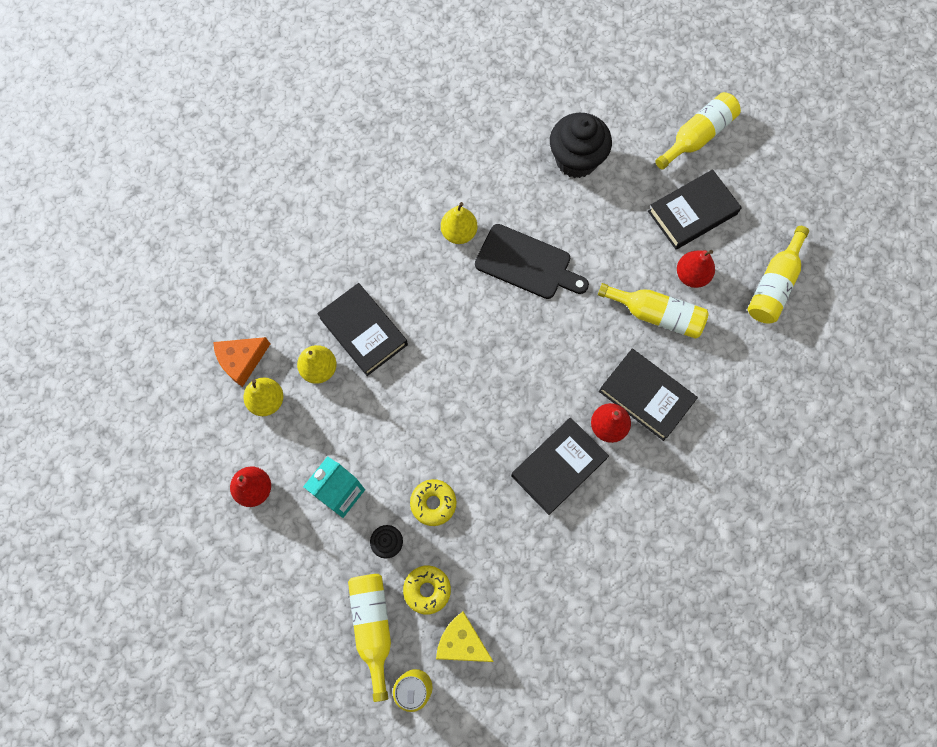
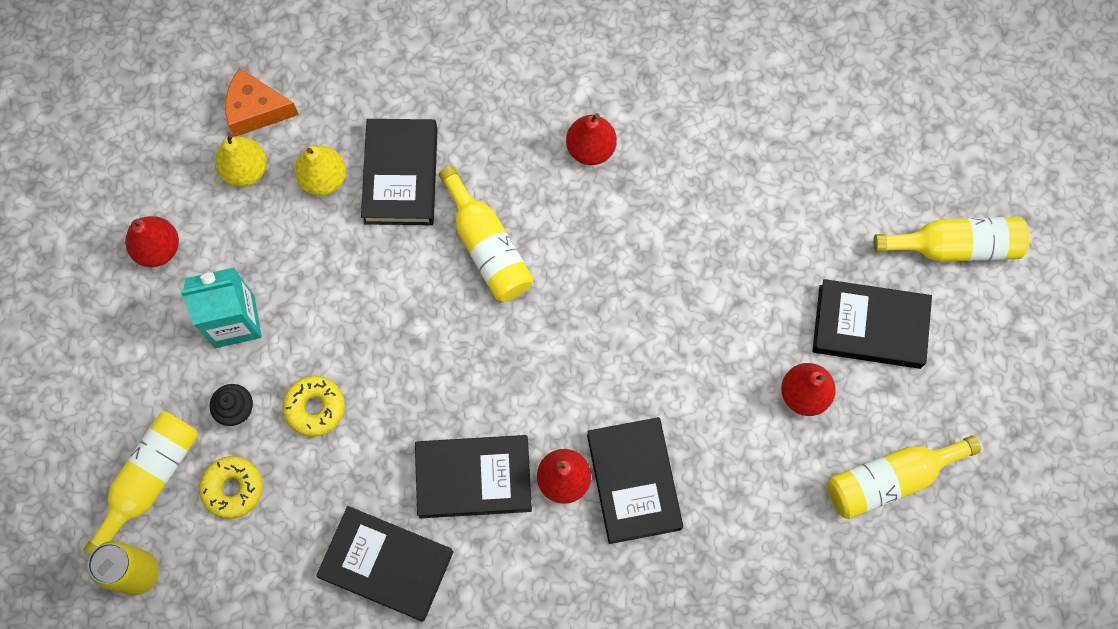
camera: 40 degrees right, 0 degrees up
yellow cheese [436,612,494,662] -> none
yellow pear [441,202,477,244] -> red pear [566,113,617,165]
black cutting board [475,224,589,299] -> none
black cupcake [550,113,612,178] -> none
yellow bottle [598,283,709,339] -> yellow bottle moved to [439,166,533,302]
none -> black book [316,506,454,622]

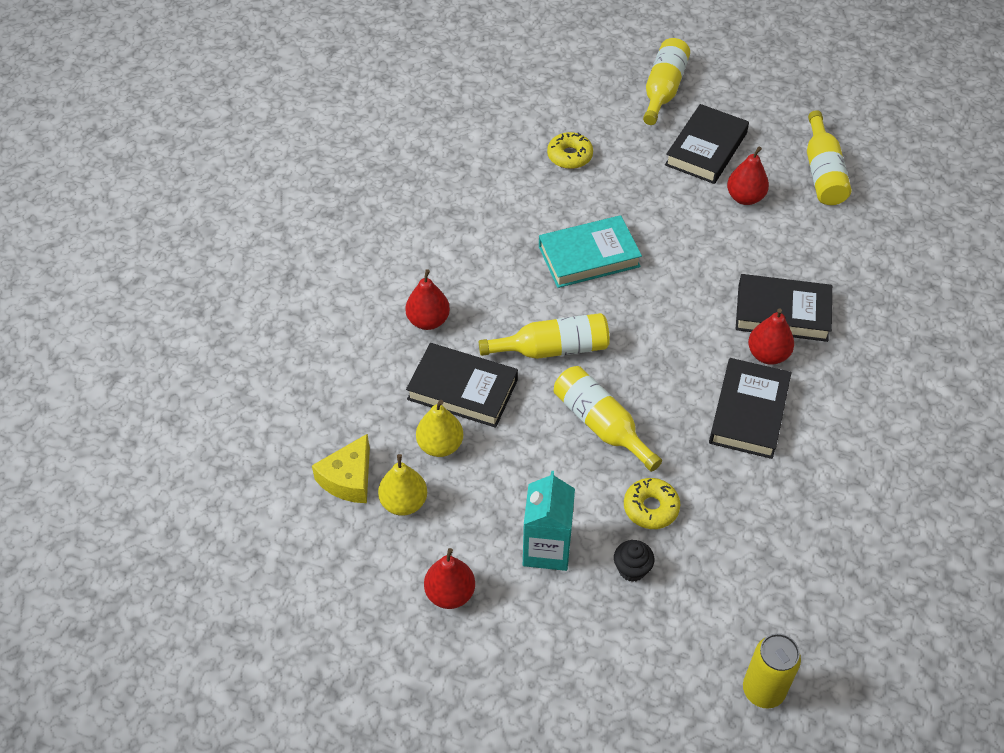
camera: 70 degrees left, 20 degrees down
yellow bottle [83,411,198,555] -> yellow bottle moved to [554,366,662,472]
yellow donut [199,456,263,519] -> yellow donut moved to [547,132,593,169]
orange cheese [225,68,299,137] -> yellow cheese [312,434,370,503]
black book [316,506,454,622] -> none
red pear [566,113,617,165] -> red pear moved to [405,269,450,330]
none -> turquoise book [539,215,642,288]

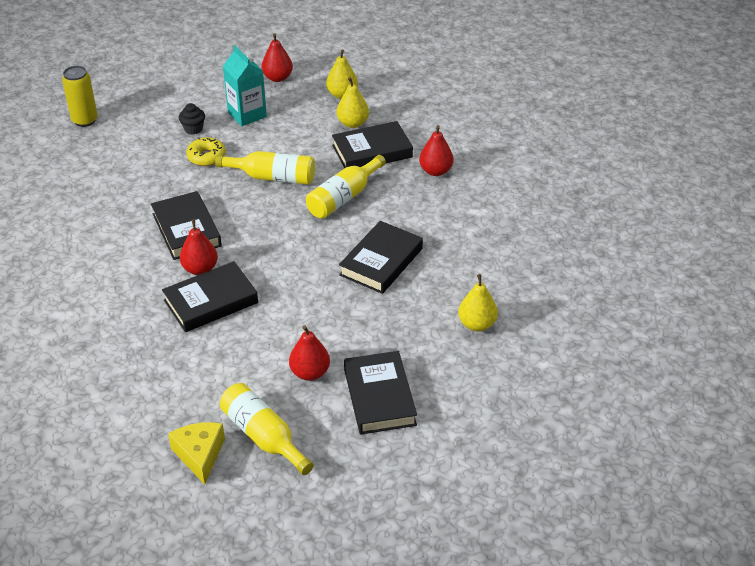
camera: 140 degrees right, 10 degrees down
yellow cheese [312,434,370,503] -> yellow cheese moved to [168,422,225,485]
turquoise book [539,215,642,288] -> black book [339,221,423,294]
yellow donut [547,132,593,169] -> yellow pear [458,274,498,331]
yellow bottle [643,38,690,125] -> none

